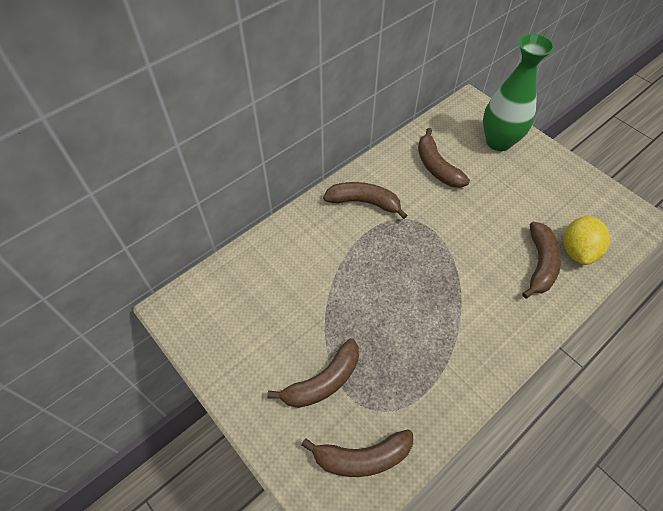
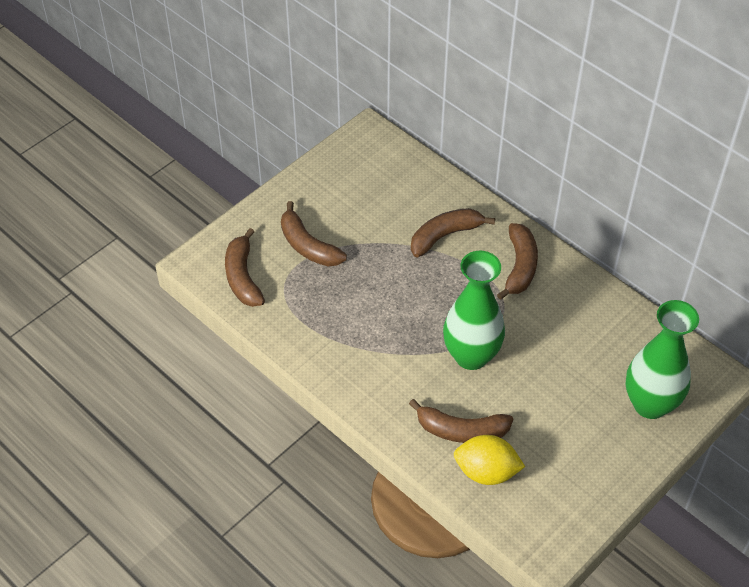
camera: 85 degrees right, 5 degrees down
brown banana [418,128,470,188] -> brown banana moved to [411,208,495,257]
none -> green vase [443,251,505,370]

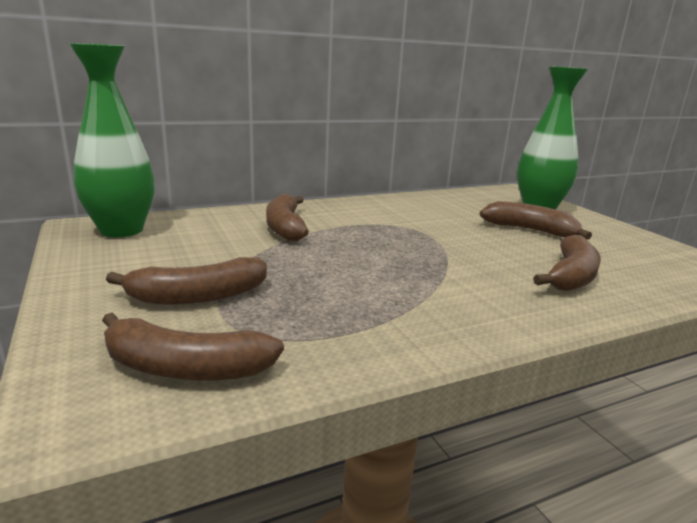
camera: 70 degrees left, 30 degrees down
green vase [443,251,505,370] -> green vase moved to [69,43,155,237]
yellow lemon [454,435,525,485] -> none
brown banana [497,223,538,300] -> brown banana moved to [480,201,592,240]

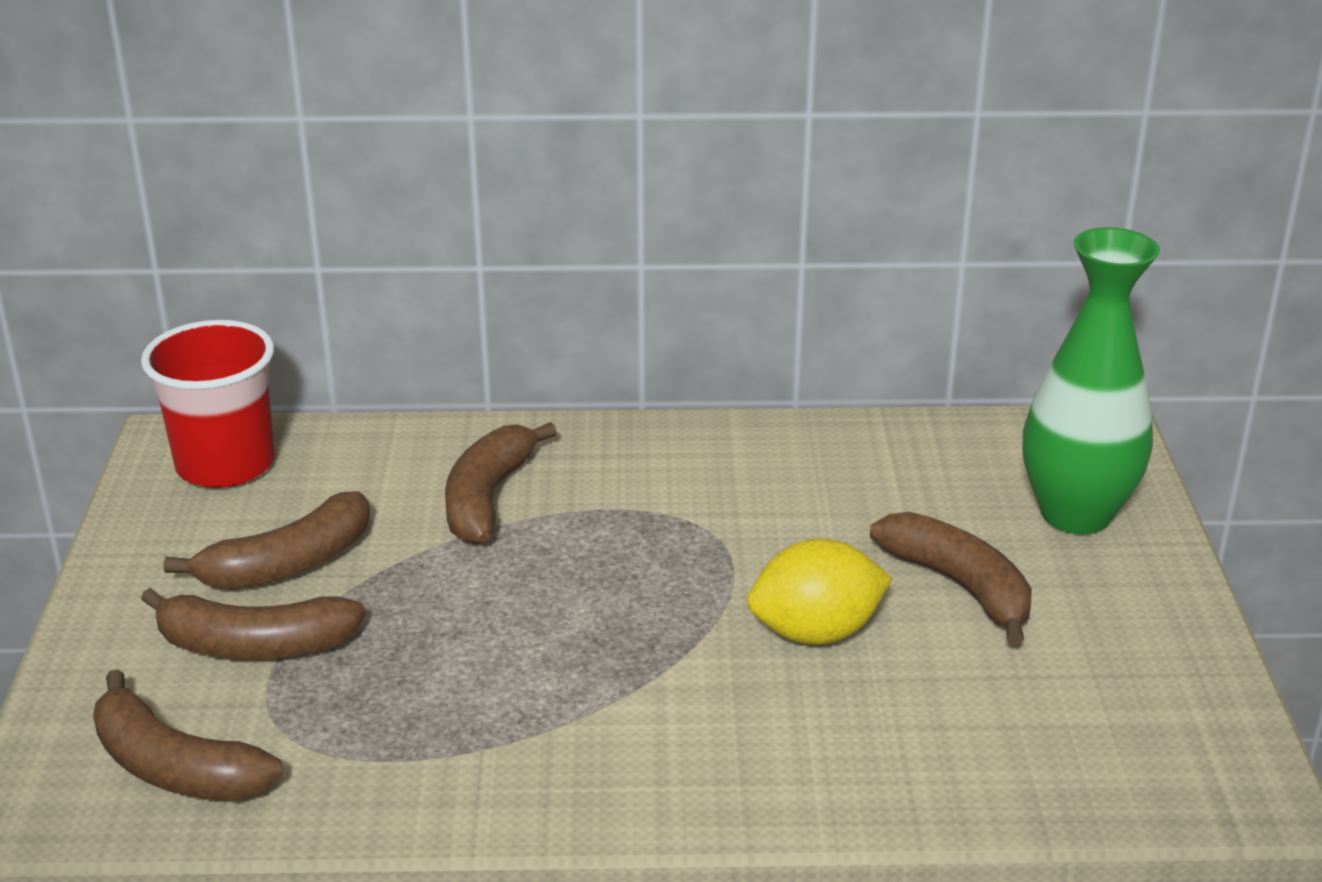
camera: 25 degrees right, 10 degrees up
green vase [69,43,155,237] -> red cup [141,320,274,488]
brown banana [533,235,601,292] -> brown banana moved to [163,491,370,589]
none -> yellow lemon [747,538,892,645]

